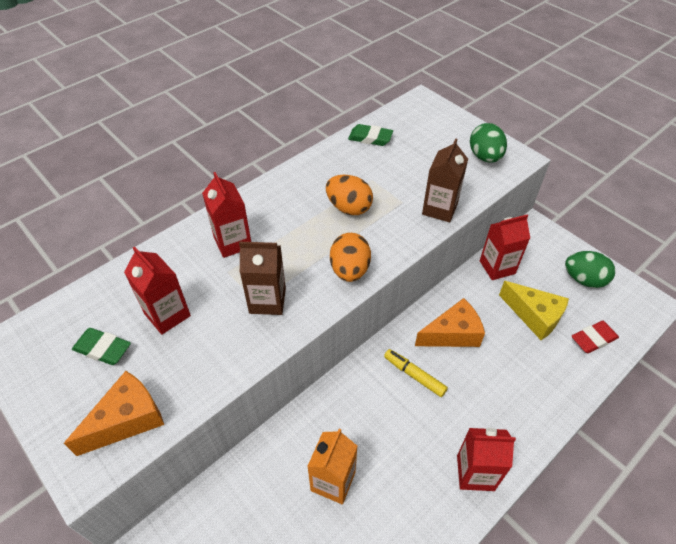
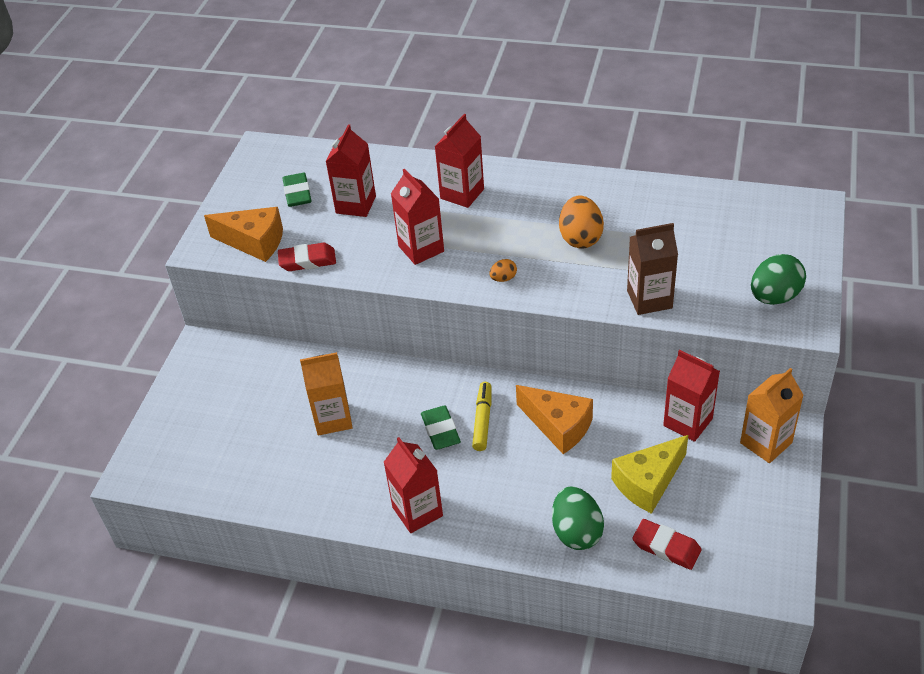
camera: 60 degrees right, 5 degrees down
brown carton [239,242,286,315] -> red carton [391,169,444,265]
orange egg [330,233,371,282] -> orange egg [489,259,517,282], size x0.49
green eraser [348,124,393,146] -> green eraser moved to [421,406,461,450]
yellow cheese [499,281,569,340] -> yellow cheese turned 45 degrees clockwise [611,435,688,514]
green egg [565,251,615,288] -> green egg moved to [552,487,604,550]
none -> red eraser [278,243,336,271]
none -> orange carton [740,368,804,463]

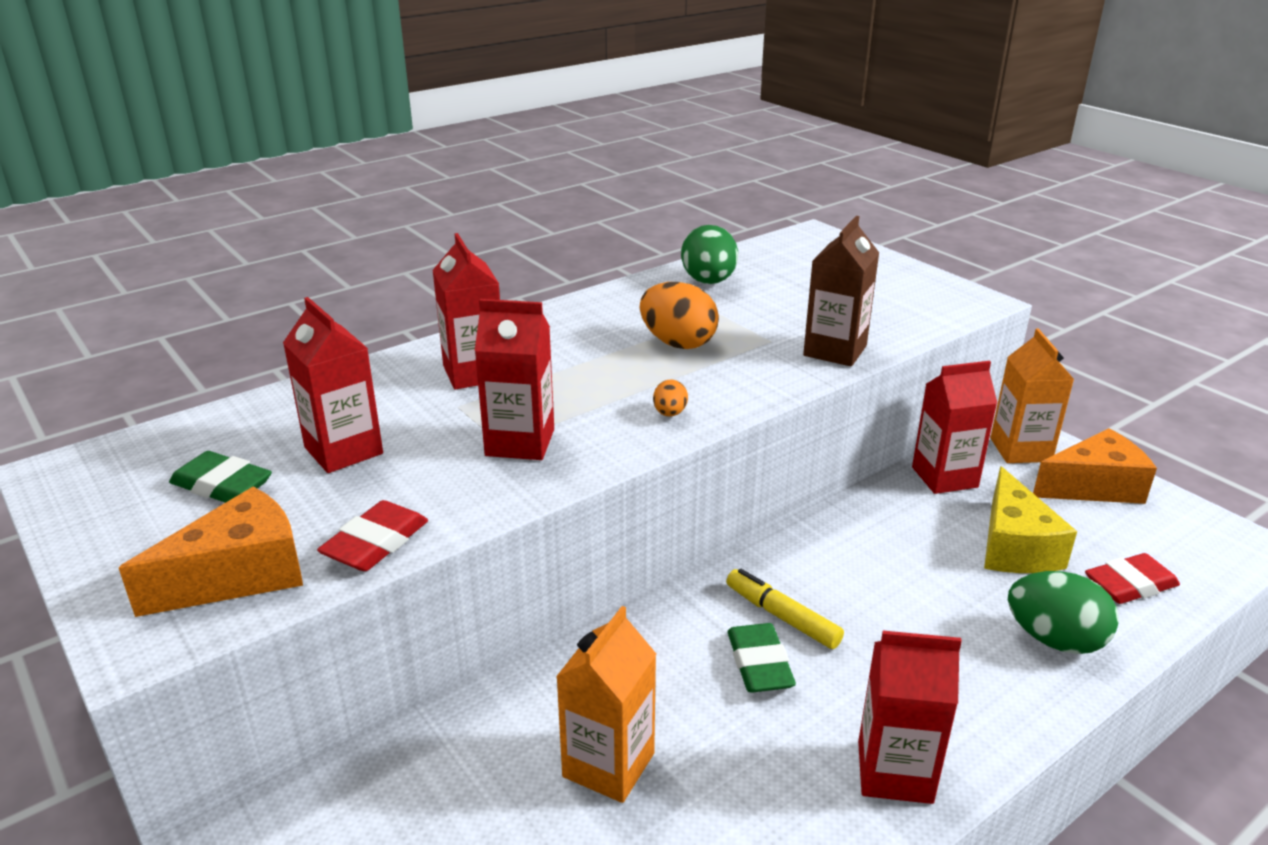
camera: 55 degrees left, 15 degrees down
green eraser [421,406,461,450] -> green eraser turned 60 degrees clockwise [727,623,796,693]
orange cheese [516,385,593,454] -> orange cheese moved to [1033,428,1157,504]
green egg [751,254,806,305] -> green egg moved to [681,225,738,284]

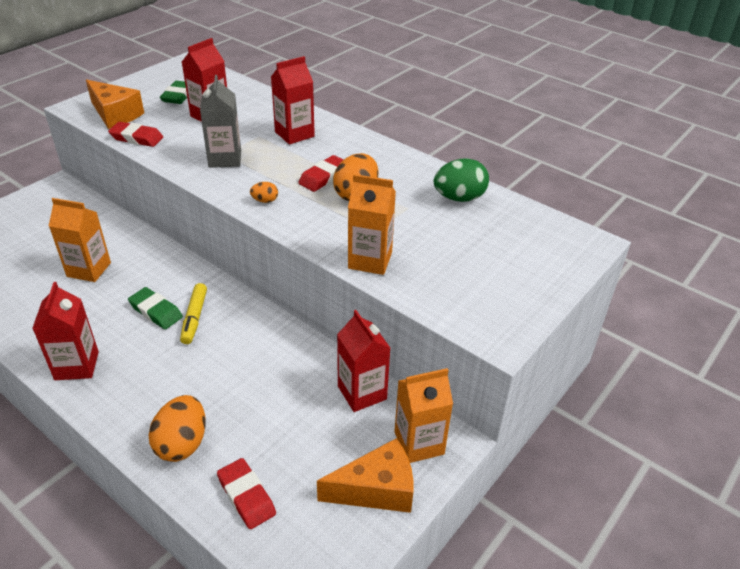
camera: 75 degrees right, 10 degrees up
red carton [475,299,554,460] -> grey carton [200,75,241,168]
yellow marker [726,569,844,649] -> yellow marker turned 150 degrees clockwise [180,283,207,344]
green eraser [727,623,796,693] -> green eraser turned 60 degrees clockwise [128,287,183,329]
brown carton [803,216,879,366] -> orange carton [348,174,396,275]
yellow cheese [984,466,1077,573] -> none
green egg [1008,571,1119,654] -> orange egg [149,395,206,462]
orange cheese [1033,428,1157,504] -> orange cheese turned 75 degrees counterclockwise [317,438,413,513]
none -> red eraser [298,155,343,192]

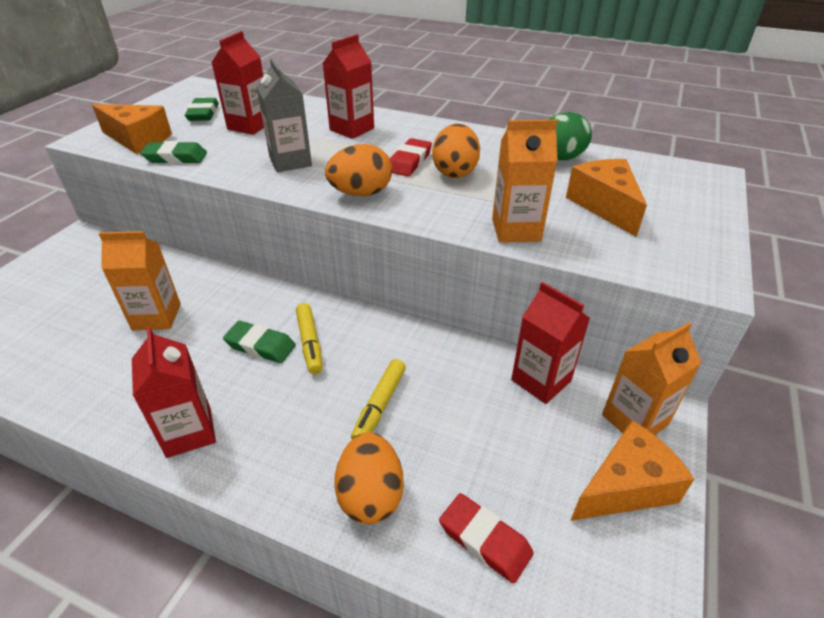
camera: 15 degrees left, 0 degrees up
red eraser [108,122,163,147] -> green eraser [140,141,207,164]
orange egg [250,182,278,203] -> orange egg [325,144,392,196], size x2.05
none -> yellow marker [351,359,406,439]
none -> orange cheese [566,159,647,237]

